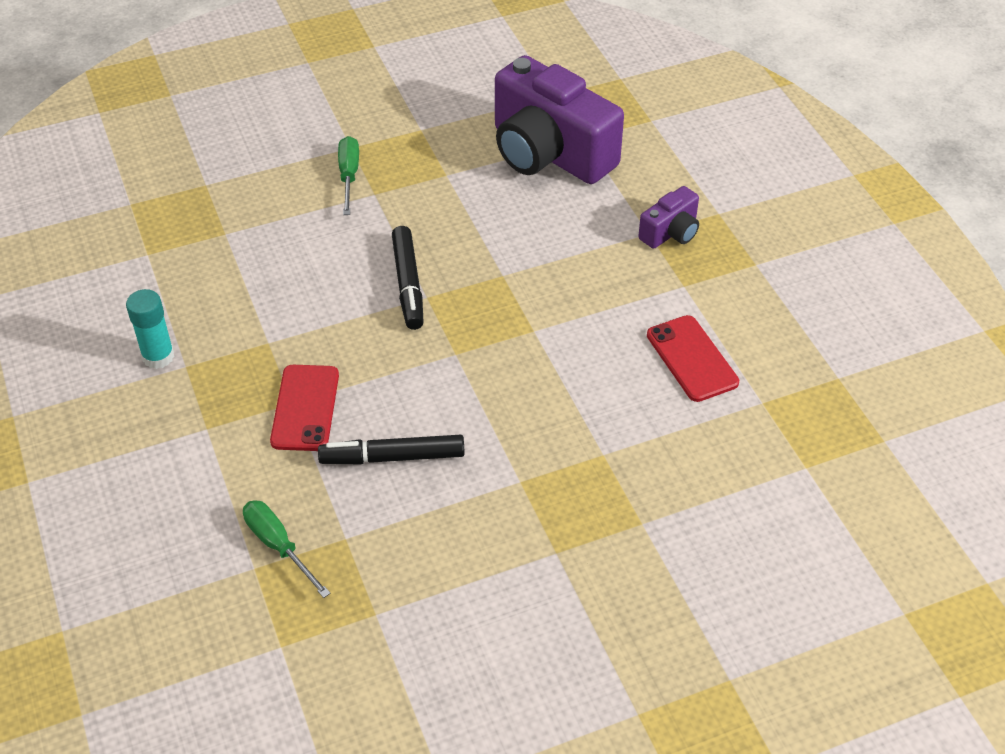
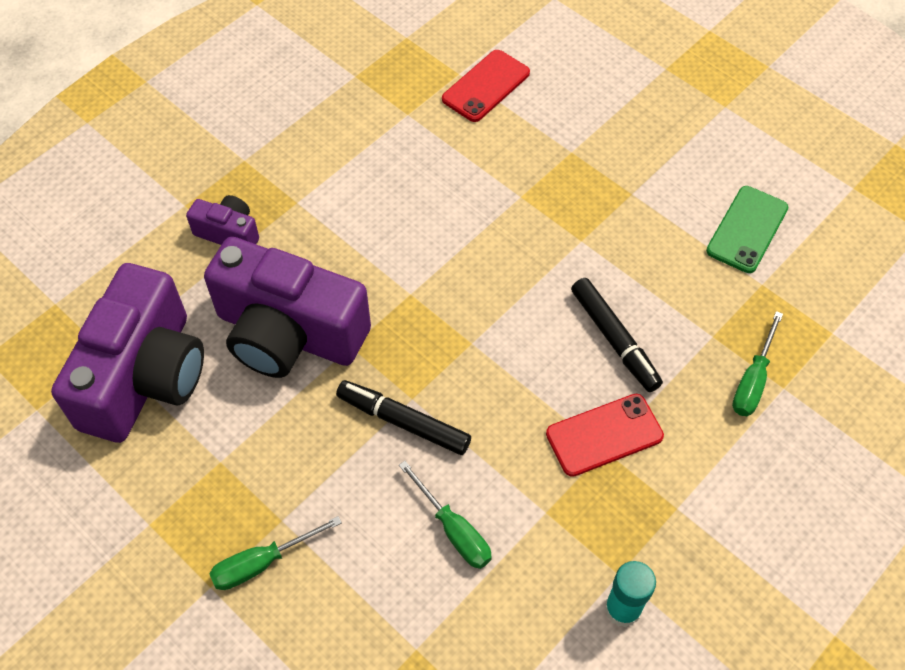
camera: 115 degrees left, 10 degrees up
black marker [392,226,424,330] -> black marker turned 120 degrees counterclockwise [336,380,471,455]
red phone [647,315,739,402] -> red phone moved to [442,50,530,122]
none -> purple camera [204,237,371,378]
none -> green screwdriver [399,461,492,569]
none -> green phone [706,186,788,273]

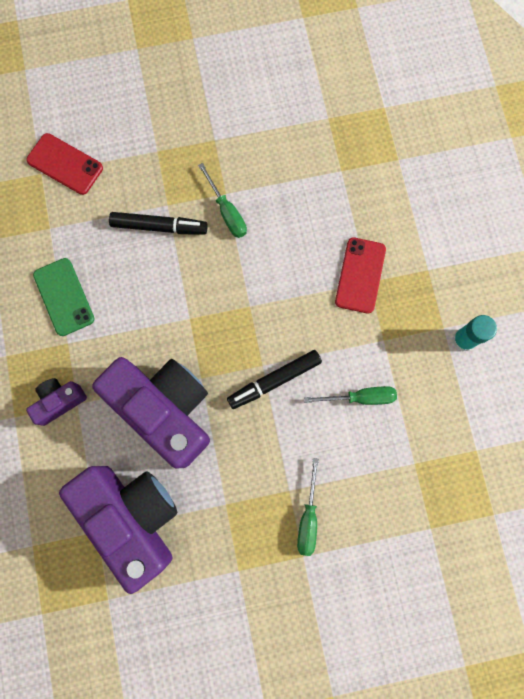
camera: 55 degrees left, 20 degrees up
purple camera [204,237,371,378] -> purple camera turned 105 degrees counterclockwise [92,357,210,468]
red phone [442,50,530,122] -> red phone turned 45 degrees counterclockwise [26,133,103,195]
black marker [571,278,663,392] -> black marker moved to [109,212,208,235]
green phone [706,186,788,273] -> green phone moved to [33,258,94,336]
green screwdriver [732,311,783,416] -> green screwdriver moved to [198,163,247,238]

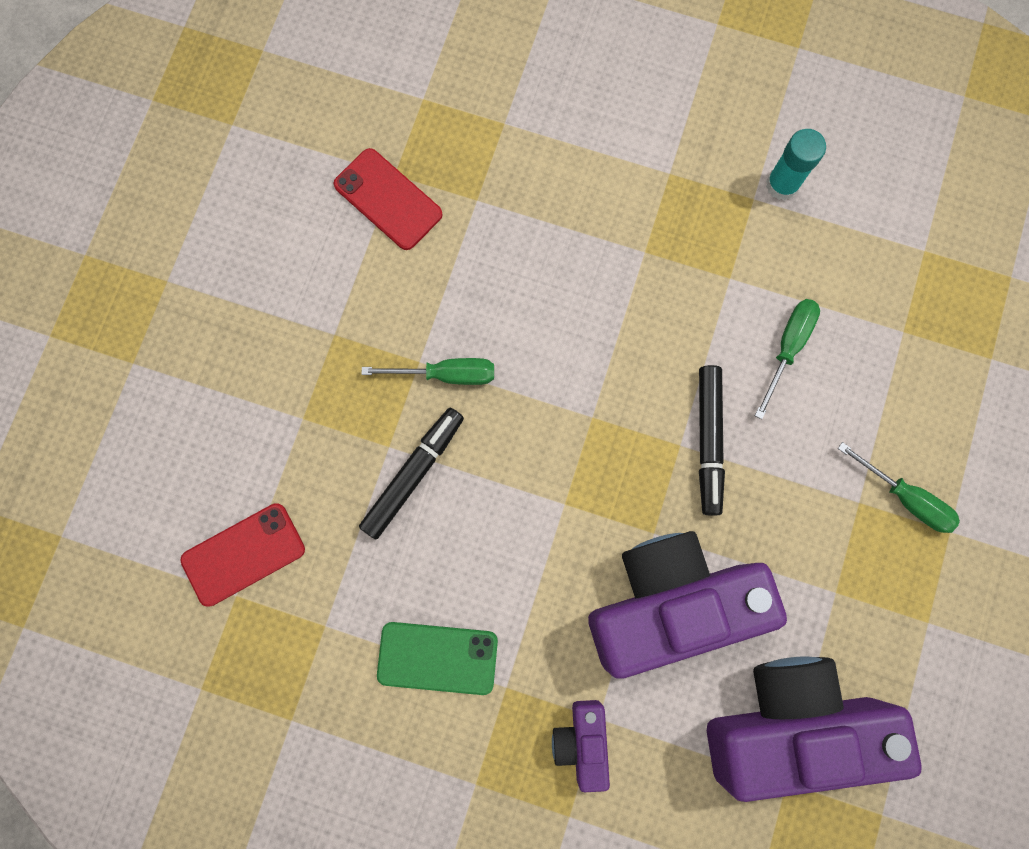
camera: 60 degrees left, 0 degrees up
red phone [335,237,386,314] -> red phone moved to [334,148,443,250]

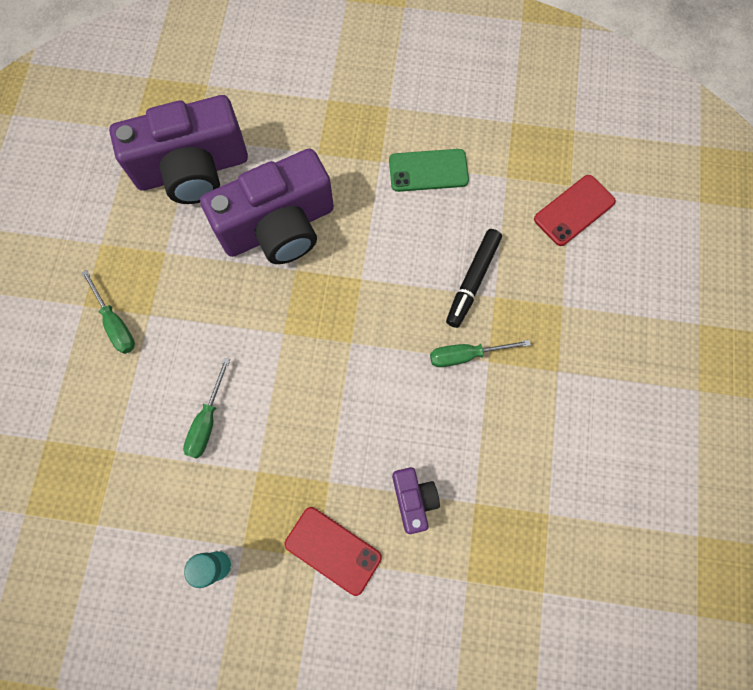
camera: 170 degrees right, 5 degrees down
red phone [334,148,443,250] -> red phone moved to [285,507,382,596]
purple camera [552,700,610,792] -> purple camera moved to [392,467,440,534]
black marker [699,365,725,516] -> none
green screwdriver [838,442,960,533] -> green screwdriver turned 150 degrees counterclockwise [81,270,135,354]

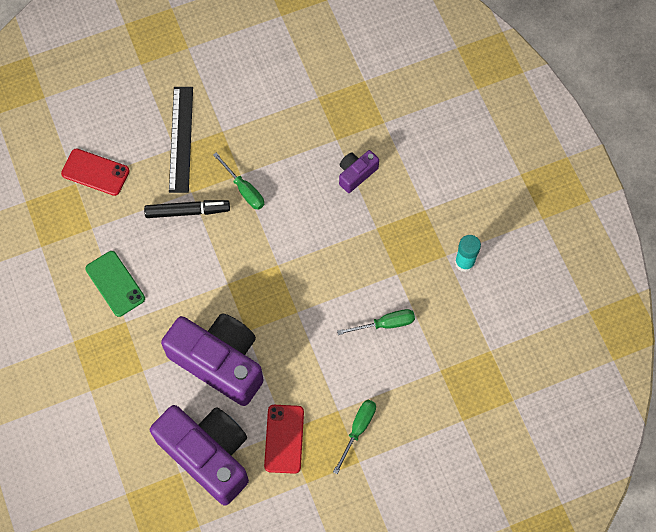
camera: 120 degrees left, 5 degrees down
red phone [285,507,382,596] -> red phone moved to [264,405,304,474]
none -> black ruler [169,87,193,193]

